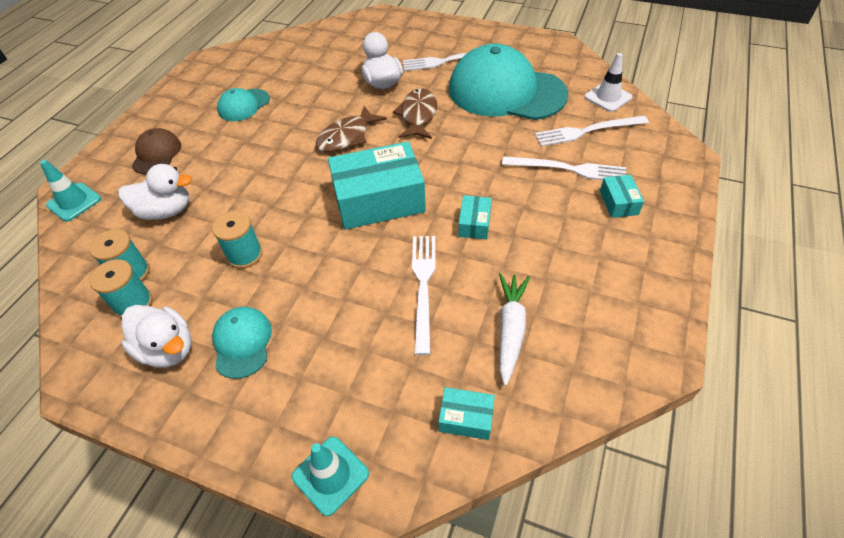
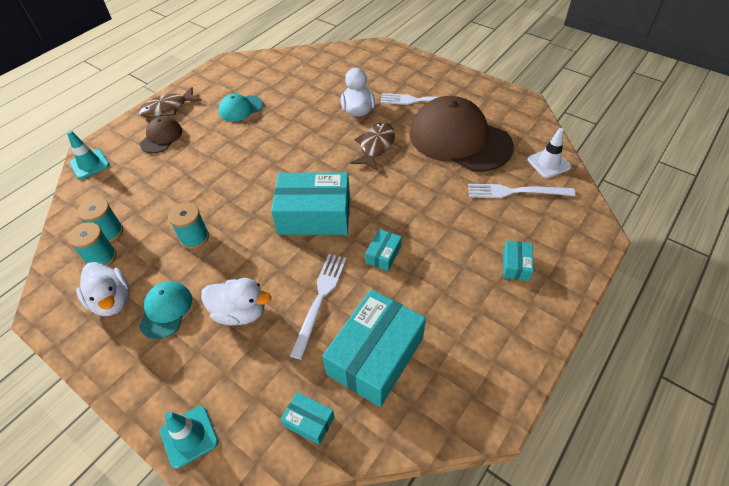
camera: 15 degrees right, 0 degrees up
white duck [118,164,192,220] -> white duck moved to [201,278,271,325]
brown fish [316,106,387,152] -> brown fish moved to [138,87,202,118]
turquoise cap [449,44,568,120] -> brown cap [409,96,514,172]
white carrot [499,273,530,386] -> turquoise box [322,289,426,407]
white fork [502,156,626,180] -> none

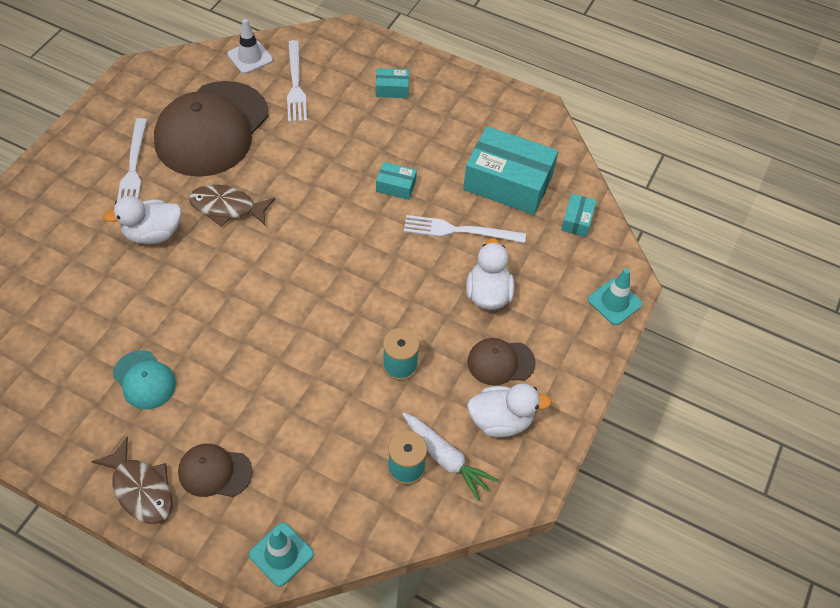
camera: 105 degrees left, 5 degrees up
turquoise spool [68,222,117,266] -> white carrot [402,413,498,501]
white duck [76,262,129,316] -> white duck turned 45 degrees clockwise [467,383,552,437]
turquoise cap [139,281,192,339] -> brown cap [467,338,536,385]
turquoise box [271,172,350,235] -> none

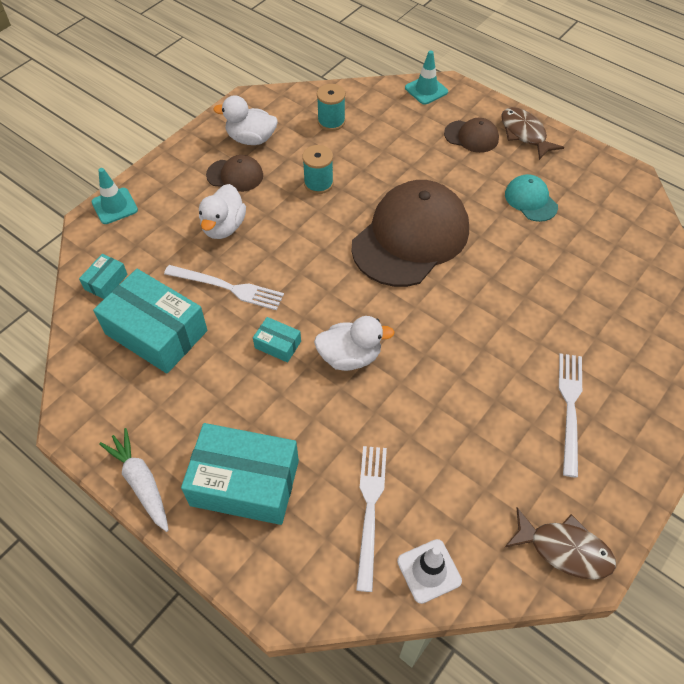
camera: 165 degrees left, 0 degrees up
white duck [103,196,182,244] -> white duck moved to [314,316,395,371]
brown cap [154,81,269,177] -> brown cap moved to [351,180,469,287]
brown fish [189,185,275,227] -> brown fish moved to [505,507,616,580]
turquoise box [376,68,409,98] -> turquoise box [181,423,299,525], size x2.21
white carrot [402,413,498,501] -> white carrot moved to [99,428,169,532]

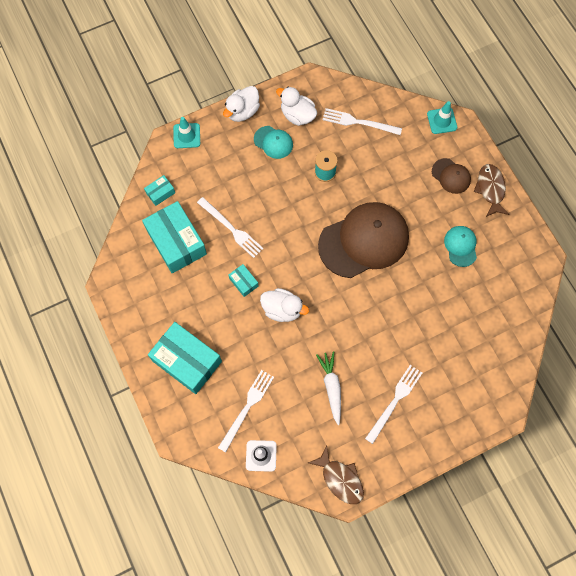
camera: 25 degrees right, 15 degrees up
white carrot [99,428,169,532] -> white carrot moved to [316,351,341,425]
white duck [199,184,246,239] -> white duck moved to [223,86,260,122]
brown cap [206,155,263,192] -> turquoise cap [254,126,293,159]
turquoise spool [317,84,345,131] -> white fork [323,108,402,135]

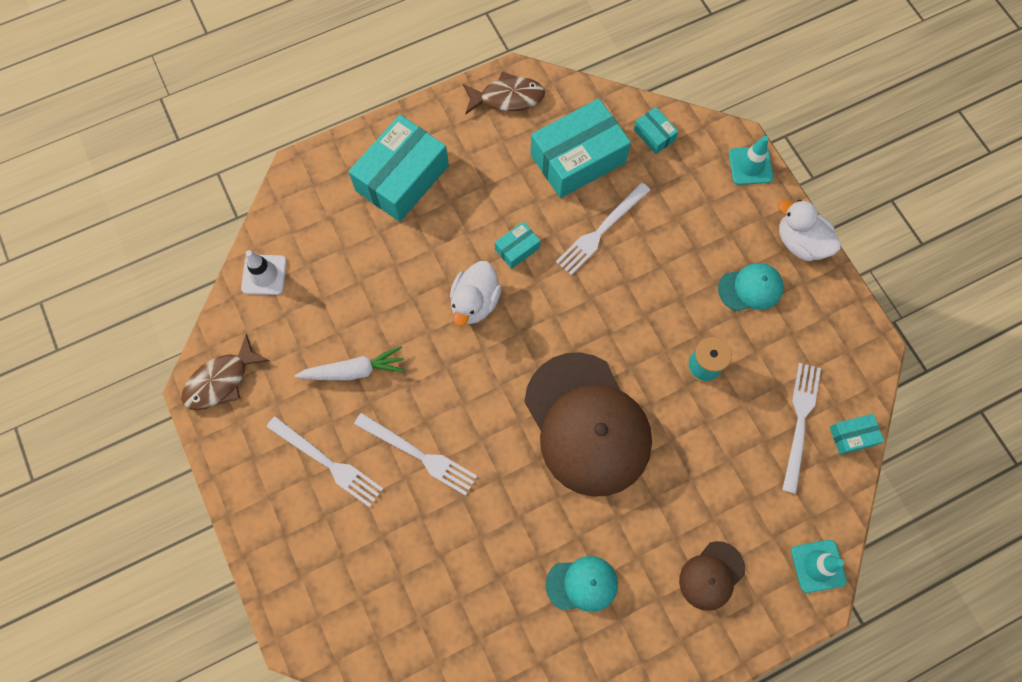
camera: 90 degrees right, 0 degrees up
white fork [218,370,274,453] -> white fork moved to [354,413,477,496]
turquoise cap [254,126,293,159] -> turquoise cap turned 135 degrees counterclockwise [718,263,784,311]
white duck [276,87,317,126] -> none
brown fish [473,164,510,217] -> brown fish moved to [463,71,545,114]
none -> turquoise box [830,414,884,455]

